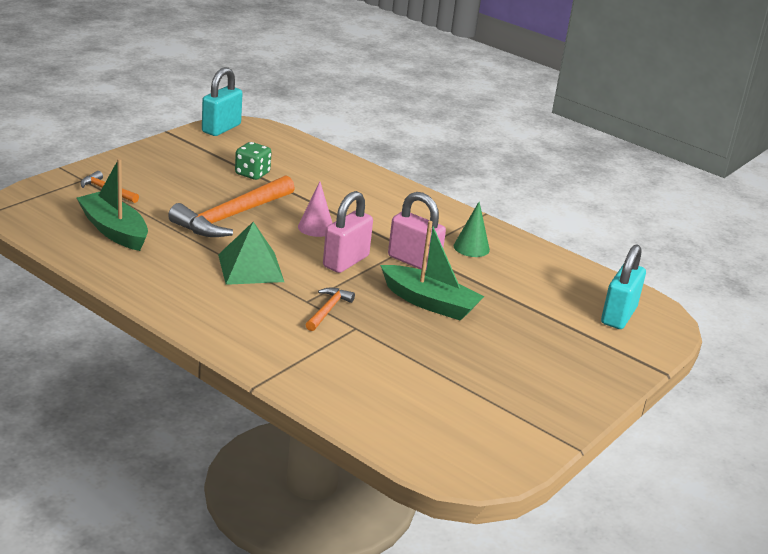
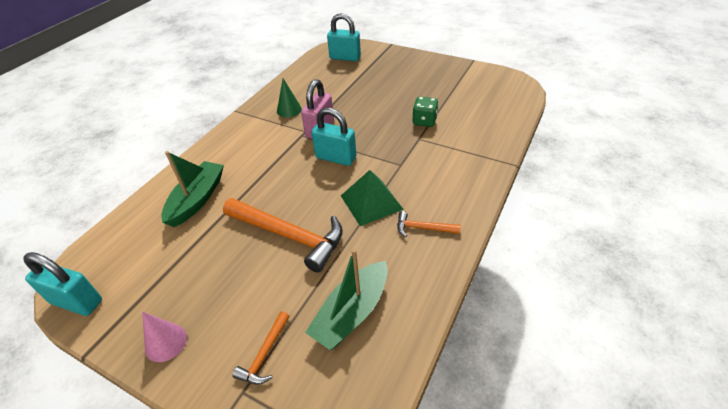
camera: 95 degrees left, 15 degrees up
green dice [235,142,271,180] -> green dice moved to [413,97,439,127]
pink cone [298,181,332,237] -> pink cone moved to [142,312,187,362]
orange hammer [305,287,355,331] -> orange hammer moved to [397,211,461,237]
pink padlock [323,191,373,273] -> turquoise padlock [311,108,356,166]
green boat [380,221,484,321] -> green boat moved to [161,151,224,227]

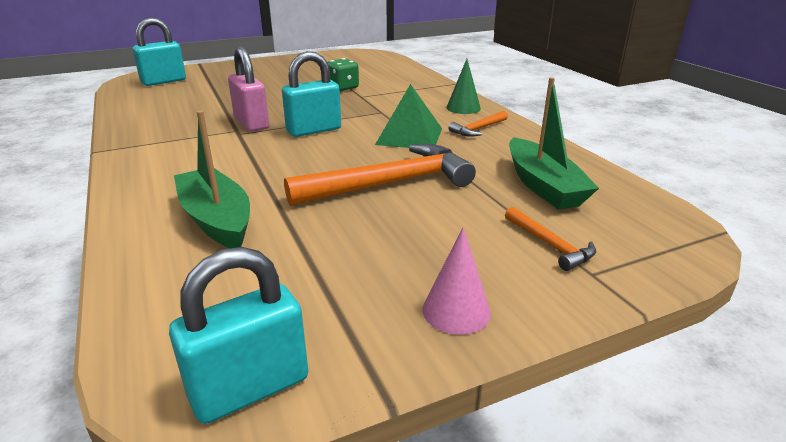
camera: 55 degrees left, 15 degrees down
green cone [277,78,302,118] -> green cone moved to [446,59,481,114]

